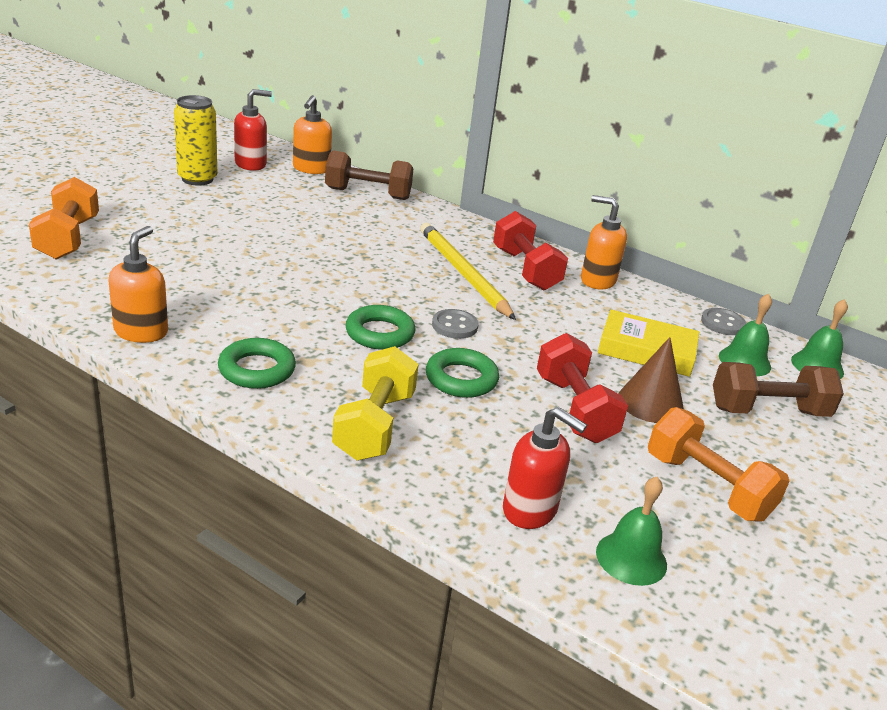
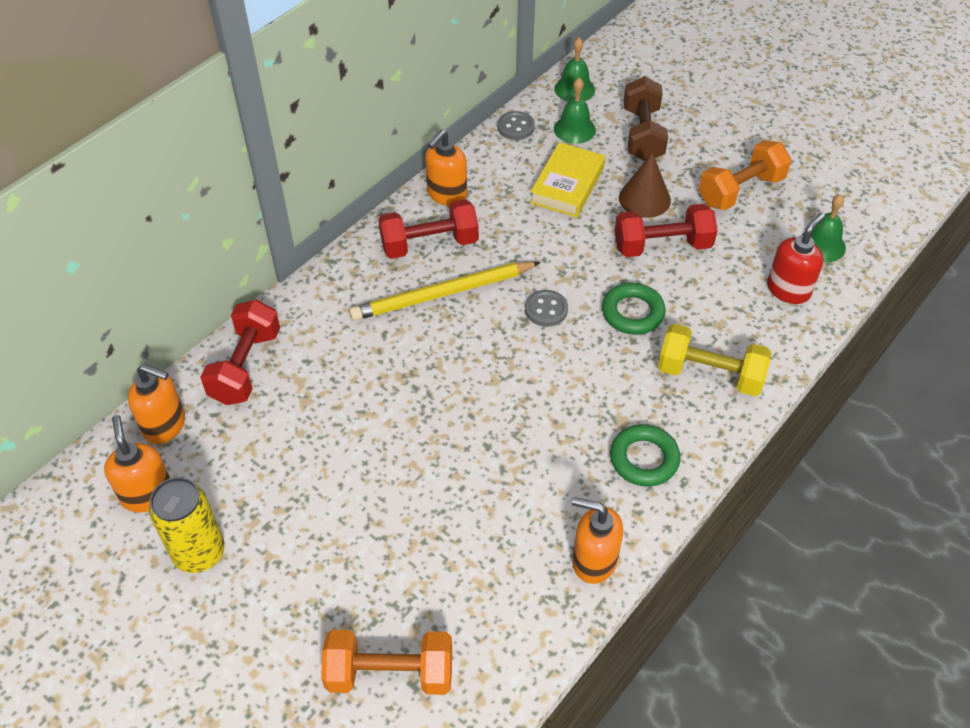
camera: 80 degrees left, 20 degrees up
red soap dispenser [234,89,272,171] -> orange soap dispenser [104,415,170,513]
brown dumbbell [325,151,414,200] -> red dumbbell [200,300,280,405]
green ring [346,305,416,350] -> none

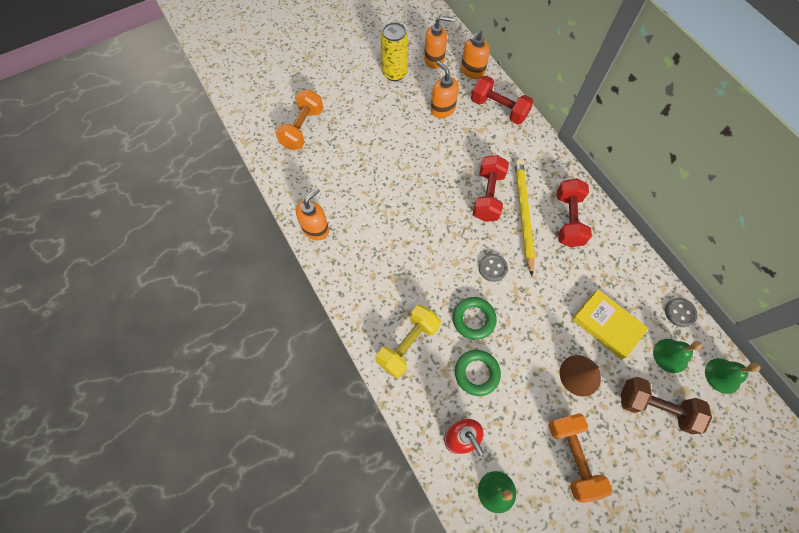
camera: 110 degrees right, 15 degrees up
orange soap dispenser [425,129,467,206] -> orange soap dispenser moved to [431,61,459,118]
green ring [610,424,681,486] -> green ring moved to [455,350,501,396]
red dumbbell [615,204,718,257] -> red dumbbell moved to [473,155,509,222]

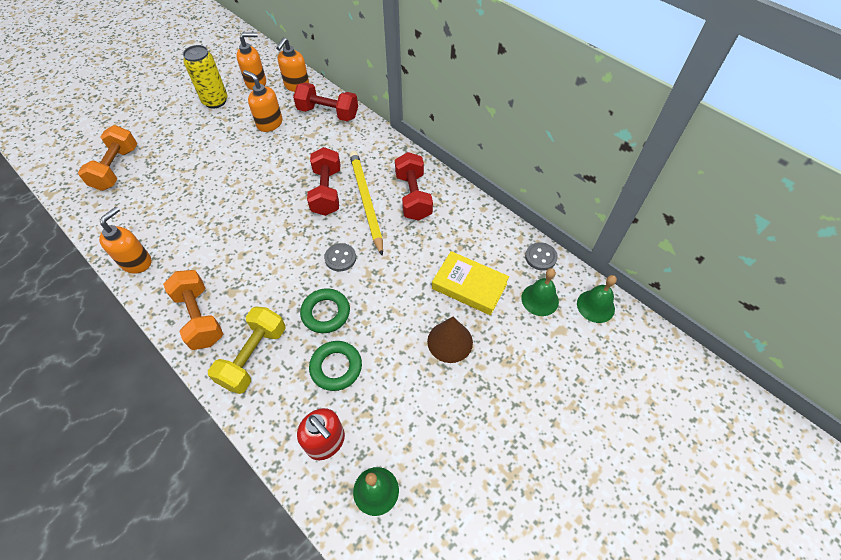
camera: 15 degrees left, 10 degrees down
orange dumbbell [548,413,613,503] -> orange dumbbell moved to [163,270,223,350]
brown dumbbell [621,377,712,434] -> none

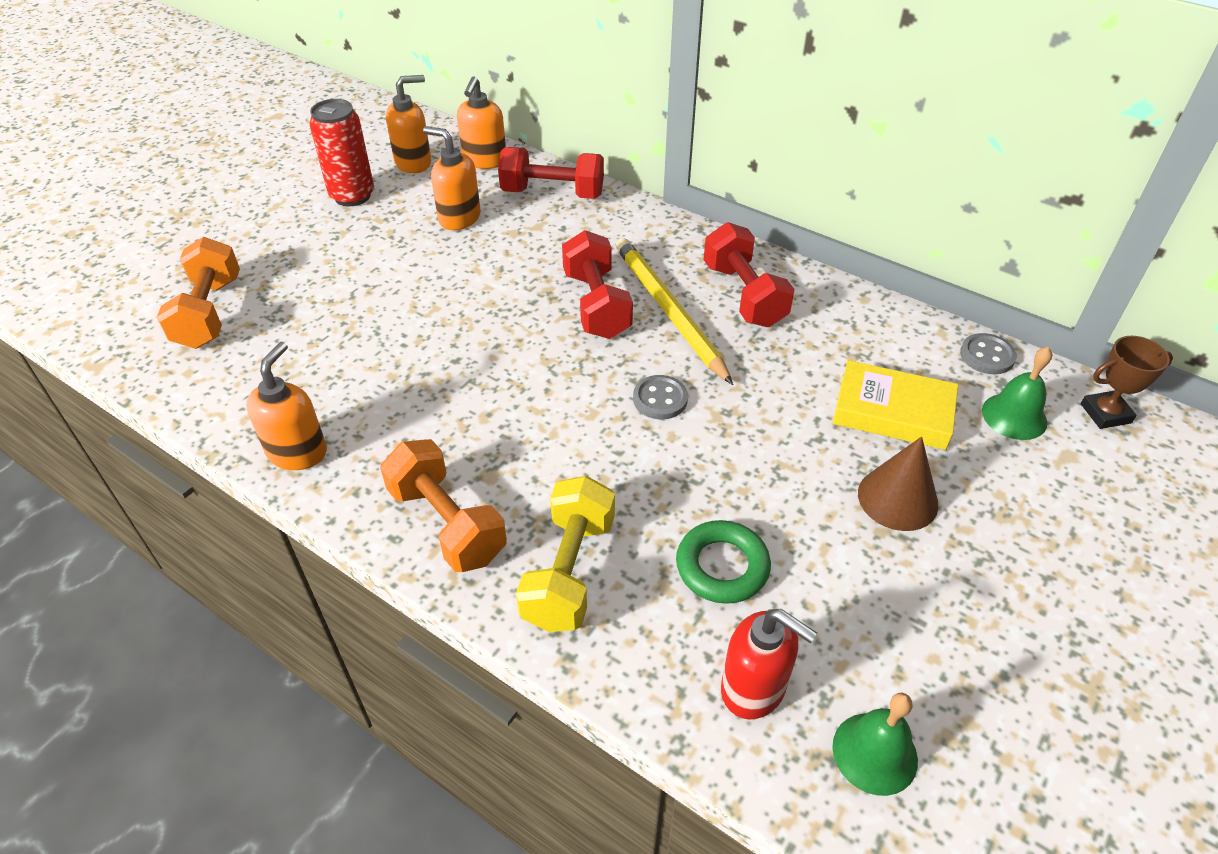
camera: 10 degrees left, 10 degrees down
yellow can [183,45,228,108] -> red can [310,99,374,206]
green ring [300,288,350,333] -> none
green bell [577,275,617,323] -> brown trophy [1081,336,1173,429]

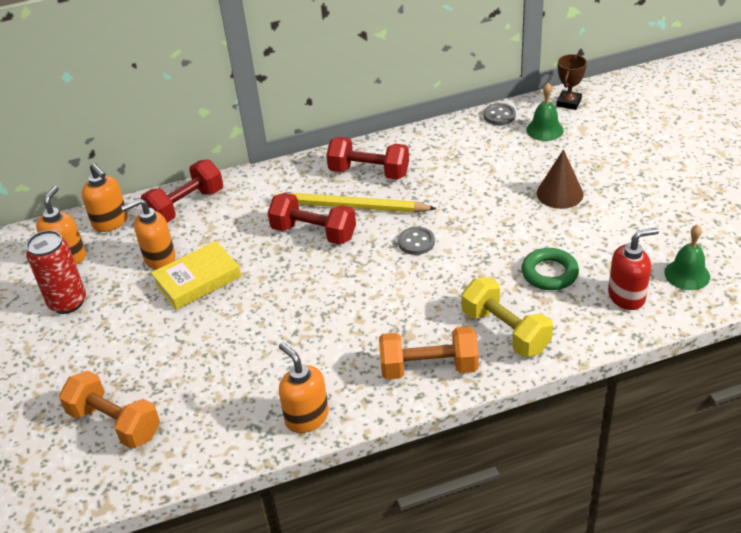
camera: 50 degrees left, 5 degrees down
yellow book [833,360,958,450] -> yellow book moved to [151,241,241,310]

